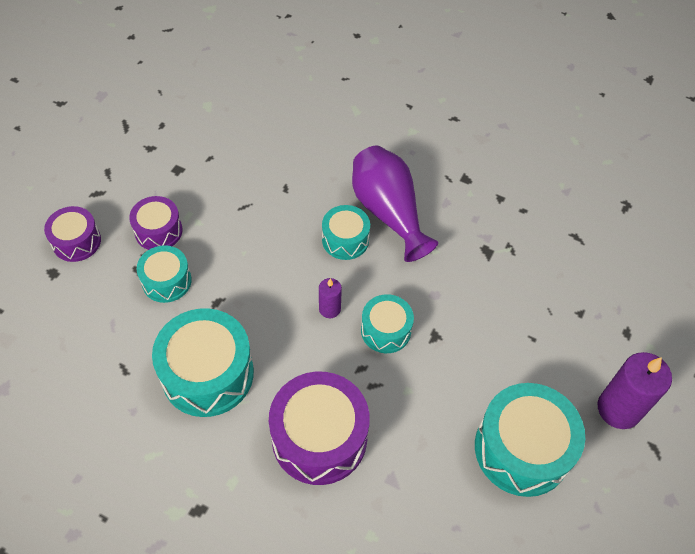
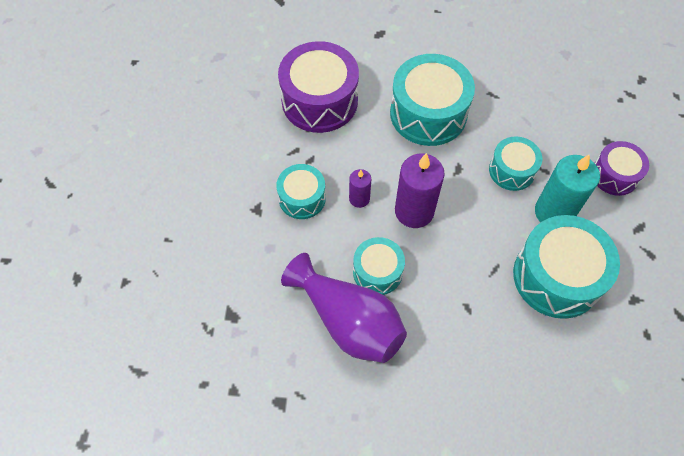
camera: 160 degrees right, 5 degrees up
purple drum [129,196,183,250] -> turquoise candle [535,154,600,222]
turquoise drum [475,383,585,497] -> turquoise drum moved to [513,215,620,319]
purple candle [598,352,672,429] -> purple candle moved to [395,153,444,228]

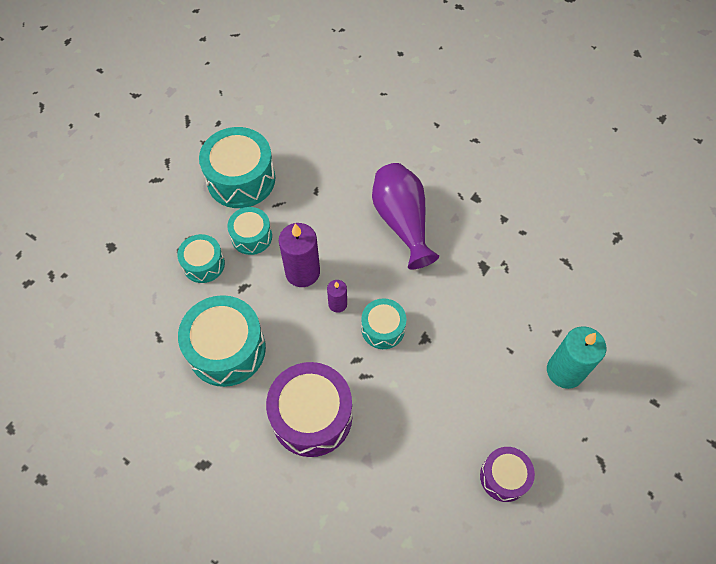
camera: 150 degrees left, 0 degrees up
turquoise drum [353,237,405,295] -> turquoise drum moved to [227,207,272,255]
turquoise candle [535,154,600,222] -> turquoise candle moved to [547,326,606,389]
purple drum [595,141,649,196] -> purple drum moved to [480,447,535,502]

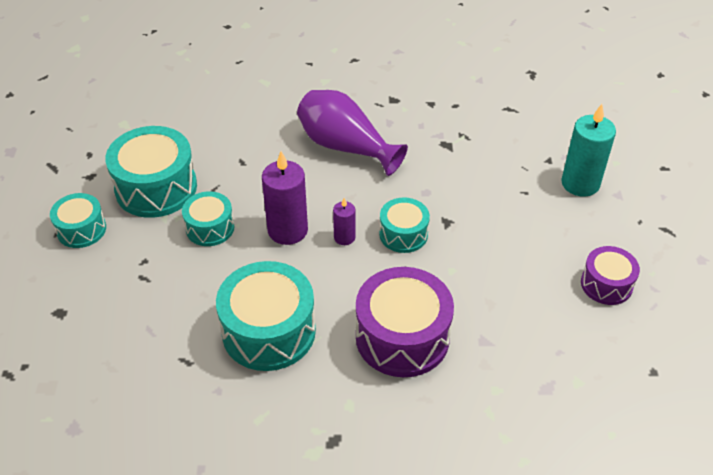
camera: 35 degrees left, 15 degrees down
turquoise drum [177,234,225,283] -> turquoise drum moved to [50,193,106,248]

